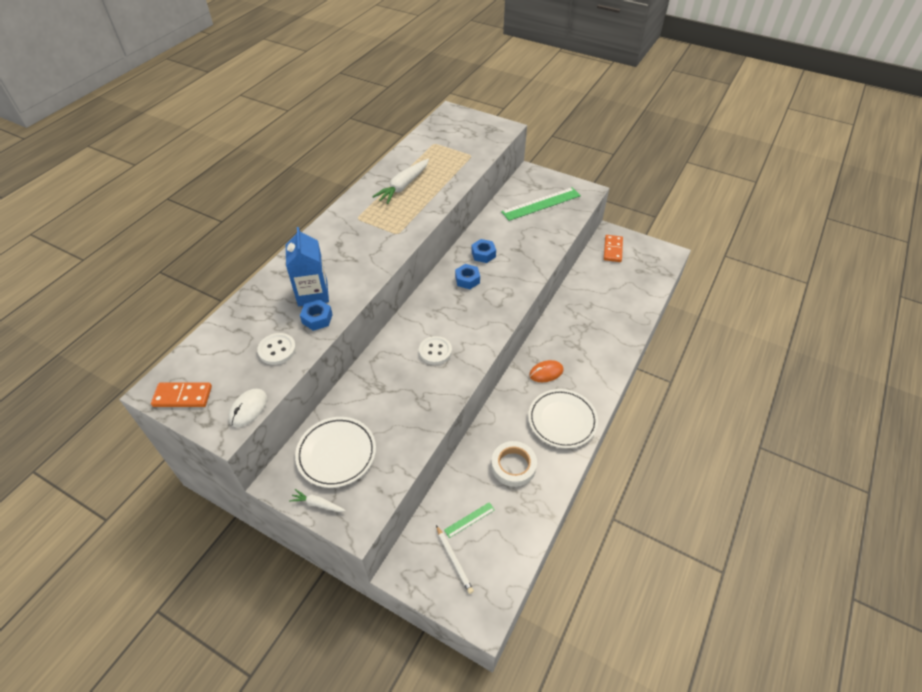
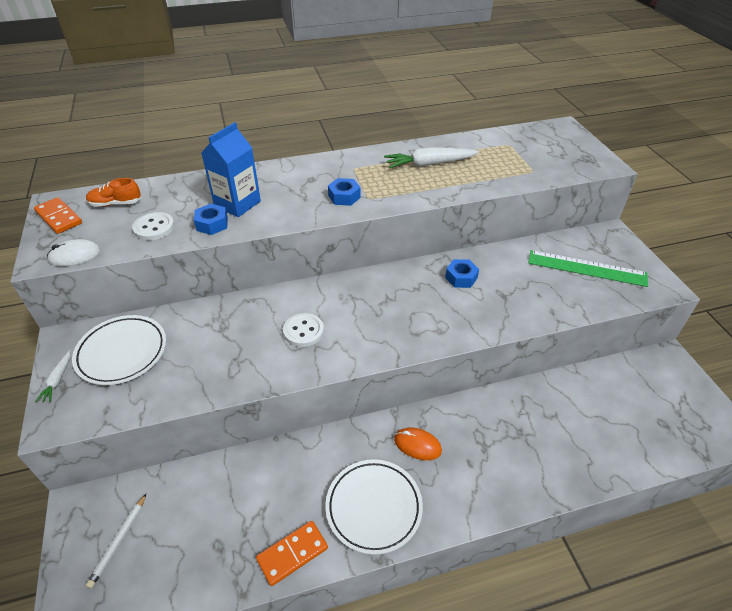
camera: 45 degrees right, 5 degrees down
white carrot [289,489,346,512] -> white carrot turned 150 degrees counterclockwise [35,350,71,402]
green ruler [444,502,495,538] -> none
blue nut [455,264,480,289] -> blue nut moved to [328,178,361,206]
white tape [491,441,537,487] -> none
orange domino [604,235,623,262] -> orange domino moved to [256,521,328,586]
none -> orange shoe [86,178,142,207]

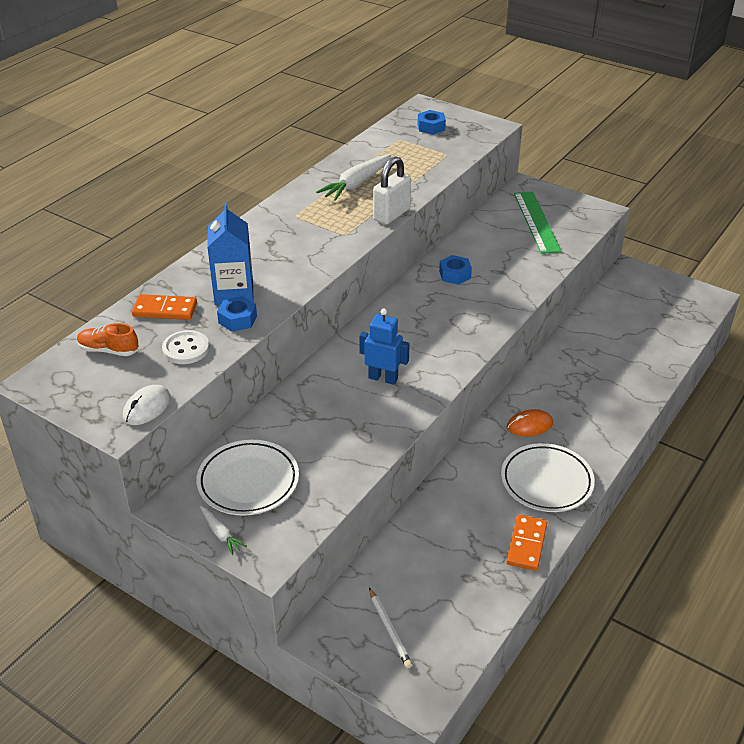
camera: 40 degrees left, 5 degrees down
orange domino [34,197,82,234] -> orange domino moved to [132,294,197,320]
orange shoe [86,178,142,207] -> orange shoe turned 60 degrees clockwise [77,323,138,356]
white button [283,313,324,347] -> blue robot [359,308,410,385]
blue nut [328,178,361,206] -> blue nut moved to [417,110,446,134]
green ruler [529,250,648,287] -> green ruler turned 75 degrees counterclockwise [514,192,562,254]
none -> white padlock [373,156,411,225]

